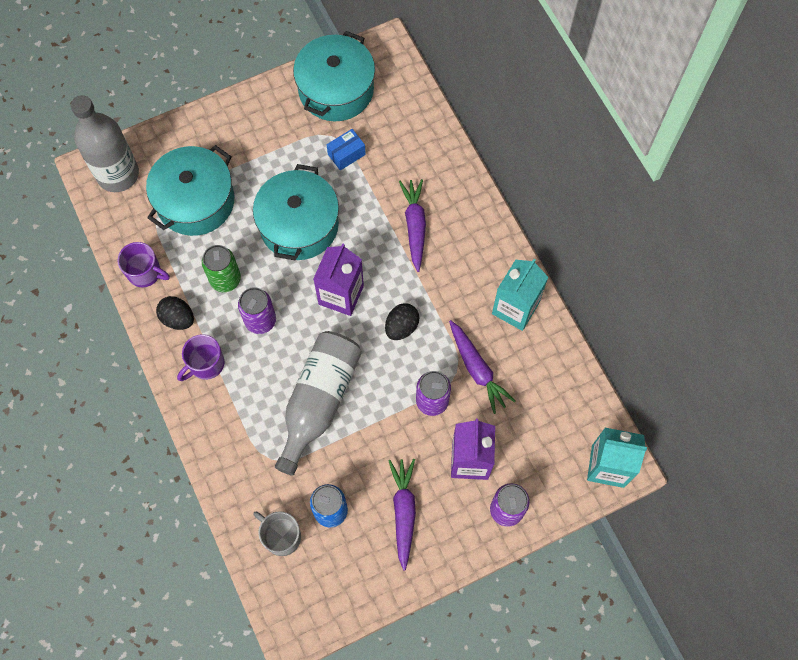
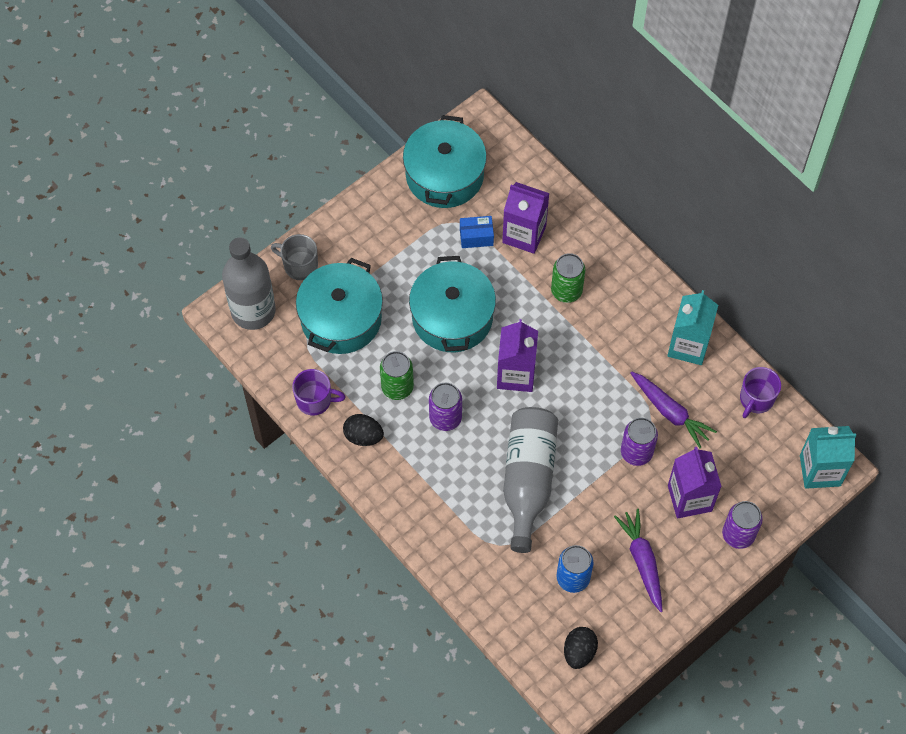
camera: 15 degrees left, 5 degrees down
purple mug [177,334,225,381] -> purple mug moved to [740,367,781,418]
grey mug [253,511,301,556] -> grey mug moved to [271,234,318,280]
blue box [327,129,366,170] -> blue box turned 45 degrees clockwise [460,216,494,248]
black egg [385,303,420,340] -> black egg moved to [564,627,598,669]
purple carrot [399,179,426,272] -> green can [551,253,585,303]
none -> purple carton [502,182,550,254]

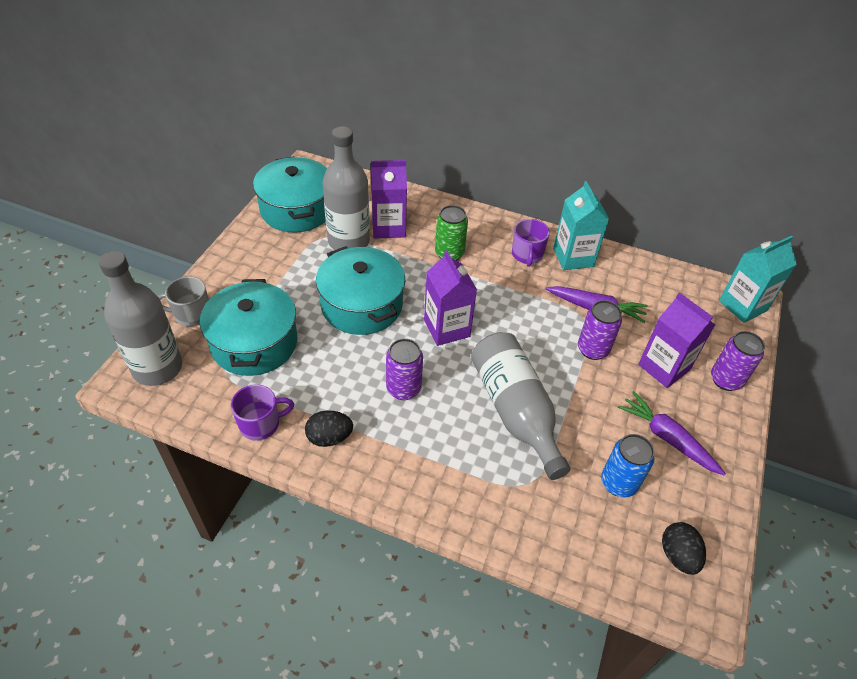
camera: 30 degrees left, 15 degrees down
green can [380,351,414,400] -> none
blue box [460,216,494,248] -> grey bottle [323,126,370,250]
purple mug [740,367,781,418] -> purple mug moved to [512,219,550,267]

